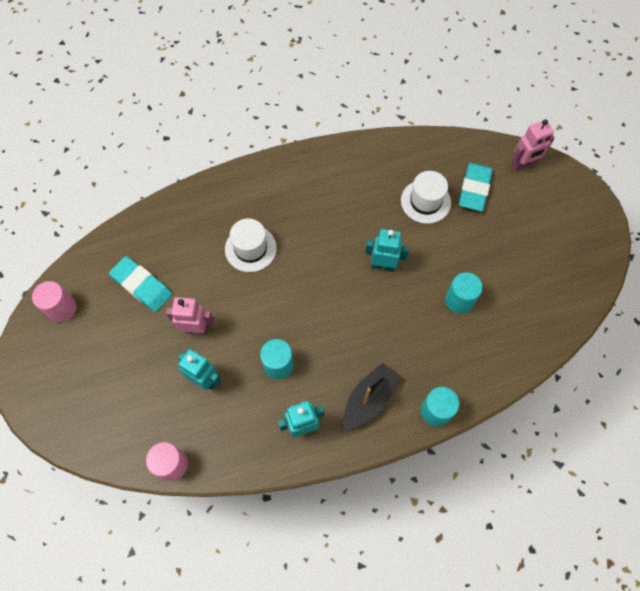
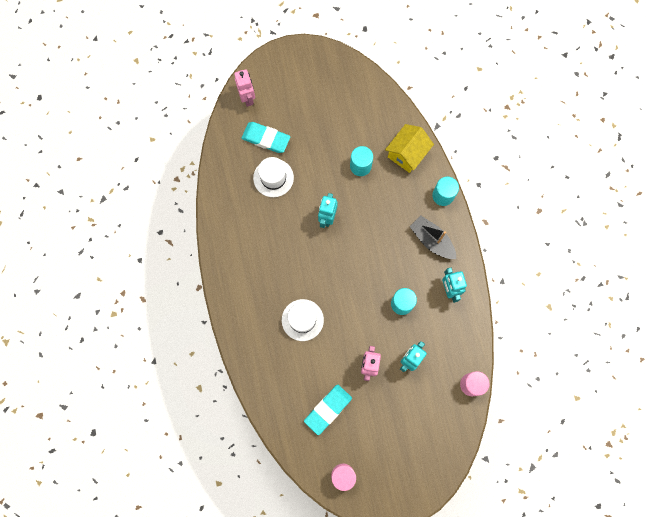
camera: 85 degrees left, 10 degrees up
none -> yellow house [385,124,434,173]

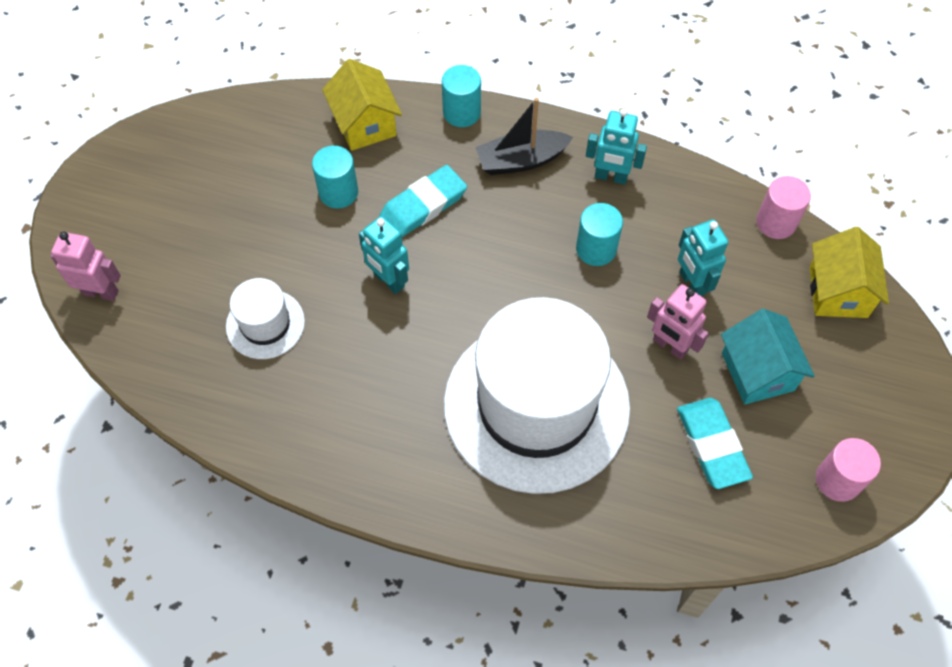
camera: 60 degrees left, 15 degrees down
turquoise eraser [241,122,290,153] -> turquoise eraser moved to [380,165,467,237]
white hat [282,299,324,341] -> white hat [444,297,630,494], size x2.27
none -> turquoise house [721,309,815,405]
none -> yellow house [809,227,889,318]

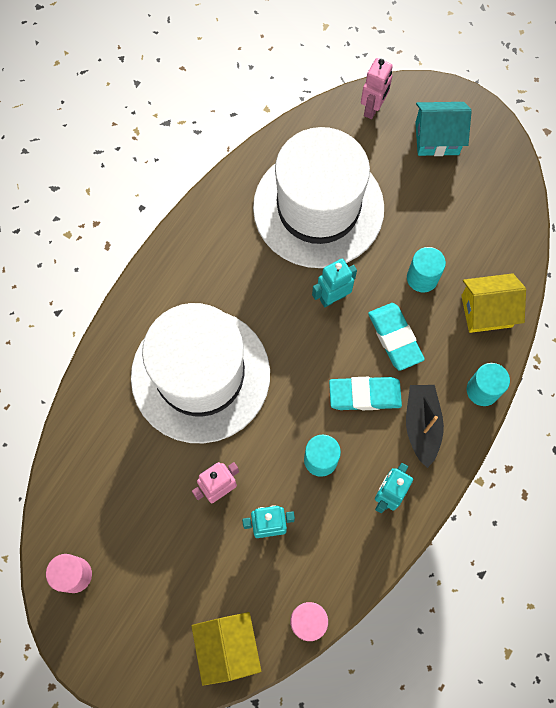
camera: 105 degrees right, 10 degrees up
white hat [226,278,305,359] -> white hat [253,127,384,268], size x2.27
turquoise eraser [677,398,753,489] -> turquoise eraser moved to [329,377,402,410]
turquoise house [721,309,815,405] -> turquoise house moved to [415,102,472,156]
yellow house [809,227,889,318] -> yellow house turned 60 degrees clockwise [192,612,261,686]

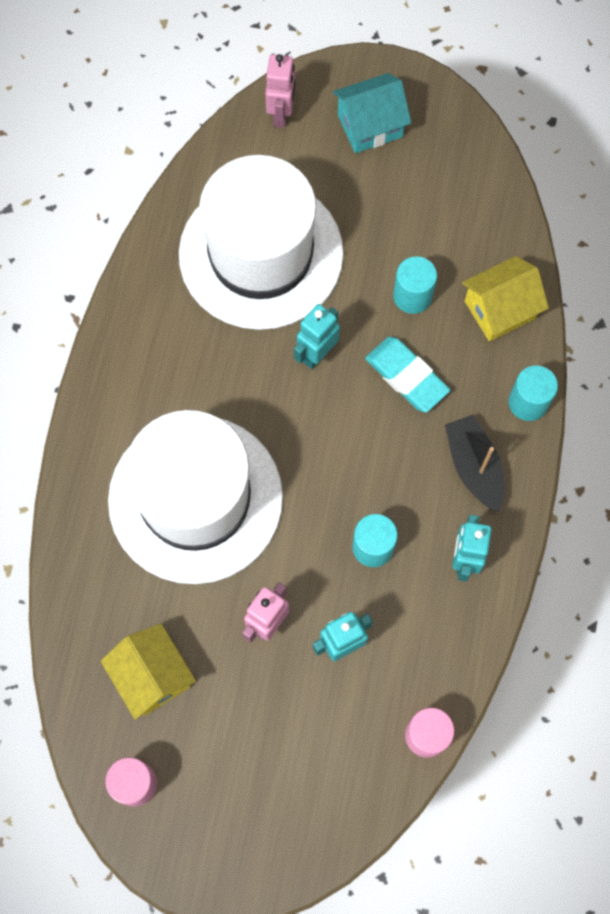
camera: 20 degrees left, 0 degrees up
yellow house [192,612,261,686] -> yellow house moved to [101,624,196,720]
turquoise eraser [329,377,402,410] -> none

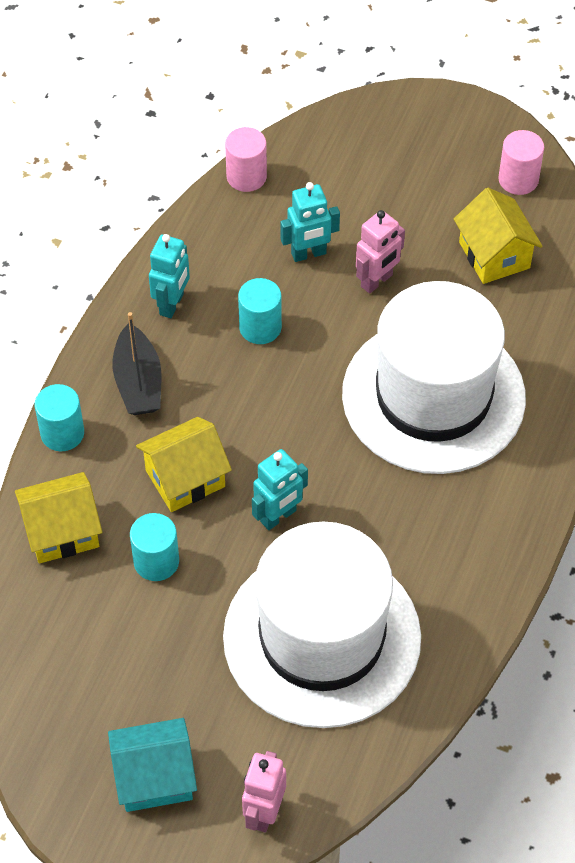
camera: 170 degrees left, 15 degrees down
turquoise eraser [365,337,450,412] -> yellow house [136,417,232,512]

